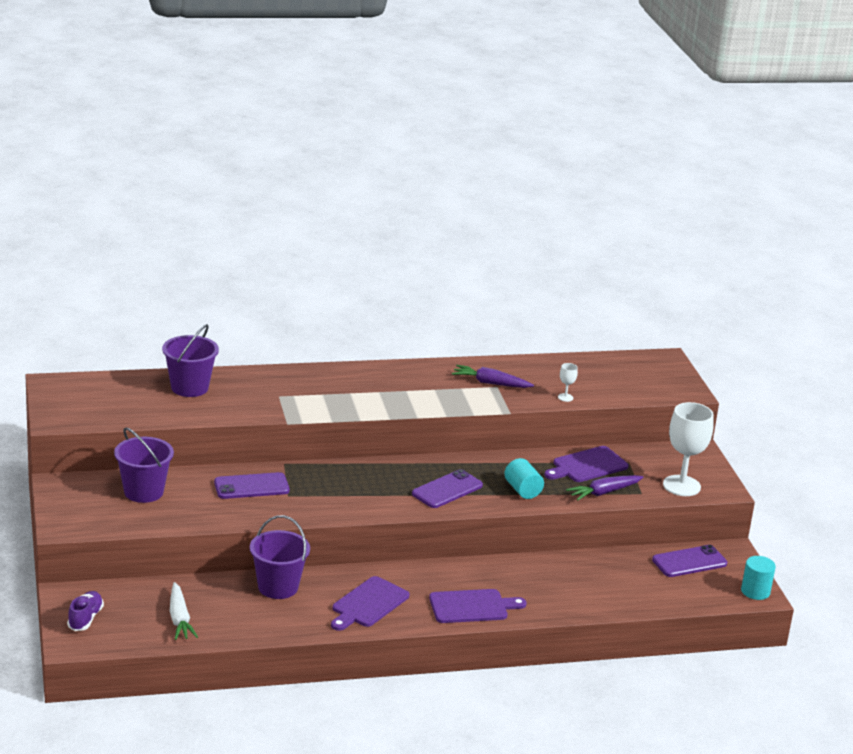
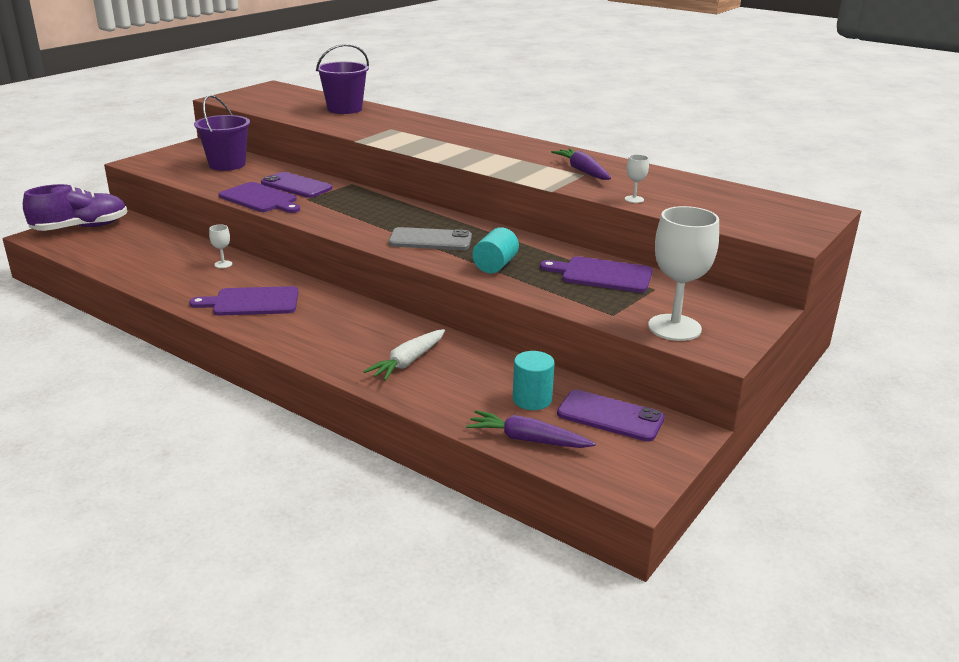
camera: 50 degrees right, 0 degrees up
purple shoe [67,591,104,631] -> purple shoe [23,184,127,231], size x1.71
white carrot [170,582,198,640] -> white carrot moved to [363,329,445,381]
purple bucket [250,515,310,599] -> white goblet [209,224,232,268]
purple phone [412,469,483,508] -> grey phone [388,227,472,250]
purple cutting board [429,589,526,623] -> purple cutting board moved to [218,182,300,213]
purple carrot [566,475,643,501] -> purple carrot moved to [466,410,596,448]
turquoise cylinder [741,556,776,600] -> turquoise cylinder moved to [513,351,555,410]

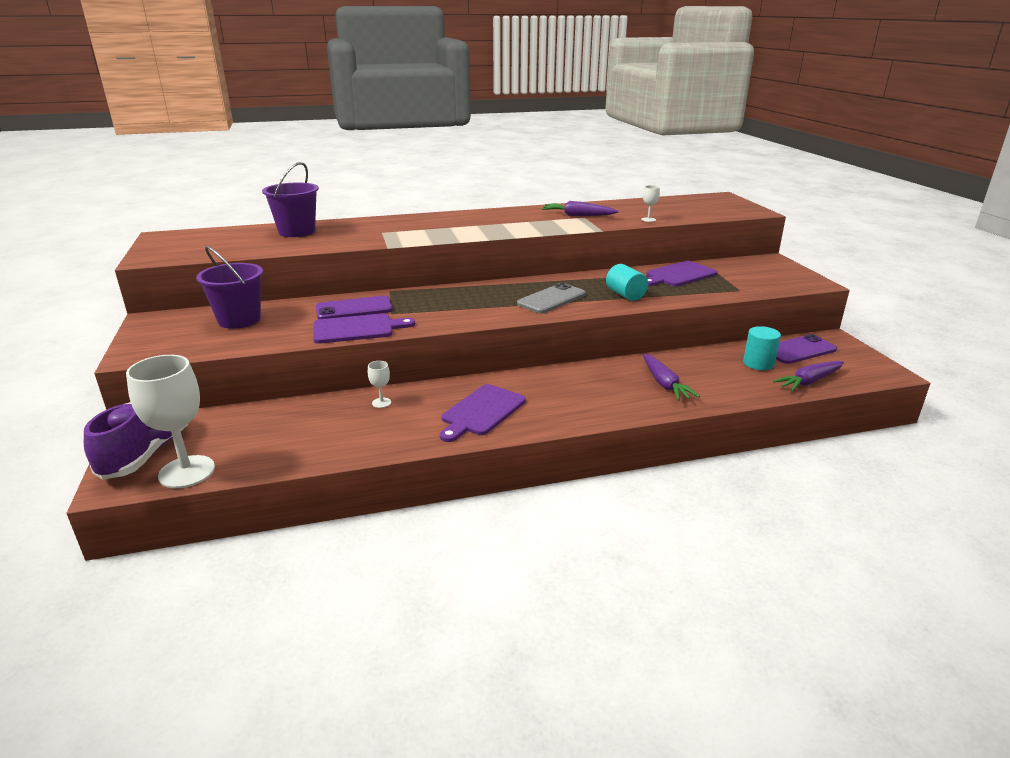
camera: 50 degrees left, 0 degrees up
white carrot [363,329,445,381] -> purple carrot [643,353,700,401]
white goblet [648,206,719,341] -> white goblet moved to [126,355,215,488]

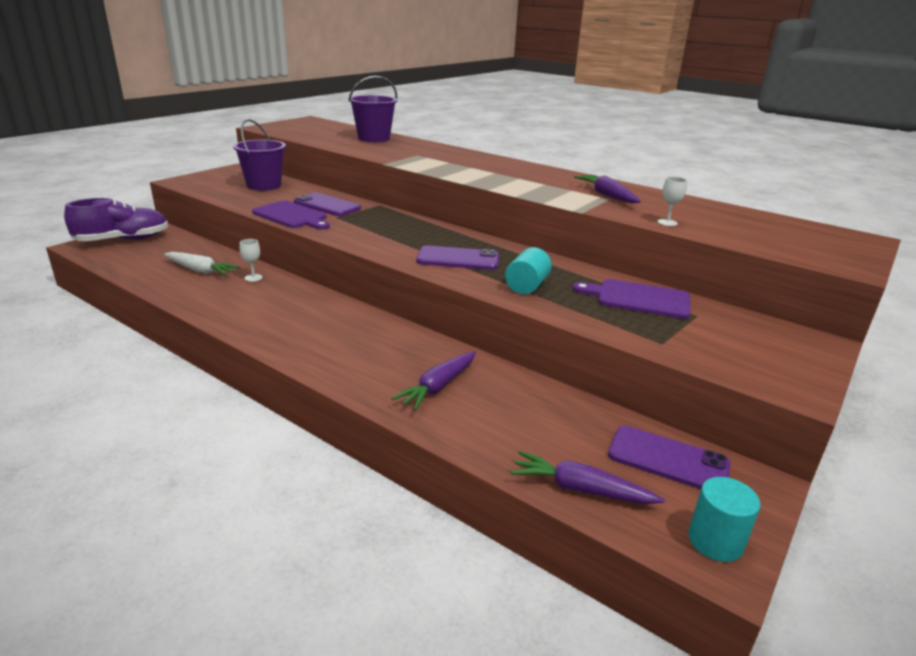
camera: 50 degrees right, 0 degrees up
white goblet [126,355,215,488] -> none
purple cutting board [440,384,526,442] -> none
grey phone [517,283,586,313] -> purple phone [417,245,499,270]
turquoise cylinder [743,326,781,370] -> turquoise cylinder moved to [688,477,761,562]
none -> white carrot [164,252,240,276]

